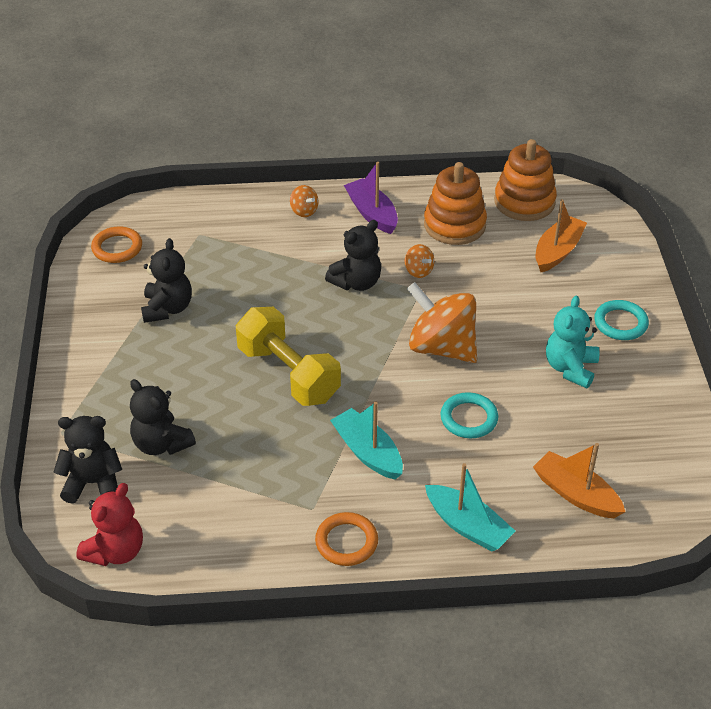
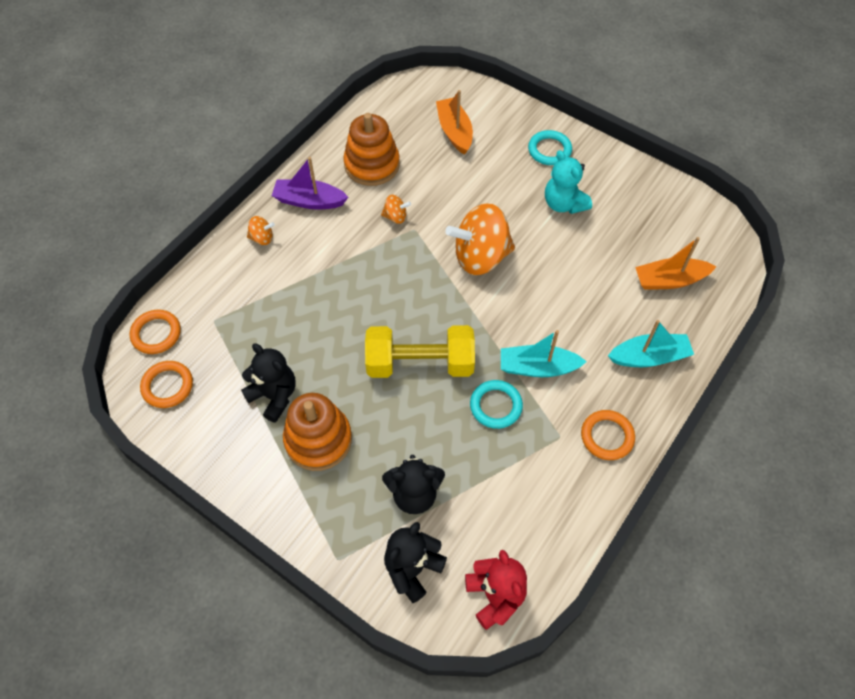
camera: 50 degrees left, 15 degrees up
black teddy bear [325,220,381,291] -> none
turquoise ring [440,392,498,438] -> turquoise ring moved to [470,380,523,429]
orange stacking toy [494,139,557,221] -> orange stacking toy moved to [283,393,352,471]
none -> orange ring [130,310,181,354]

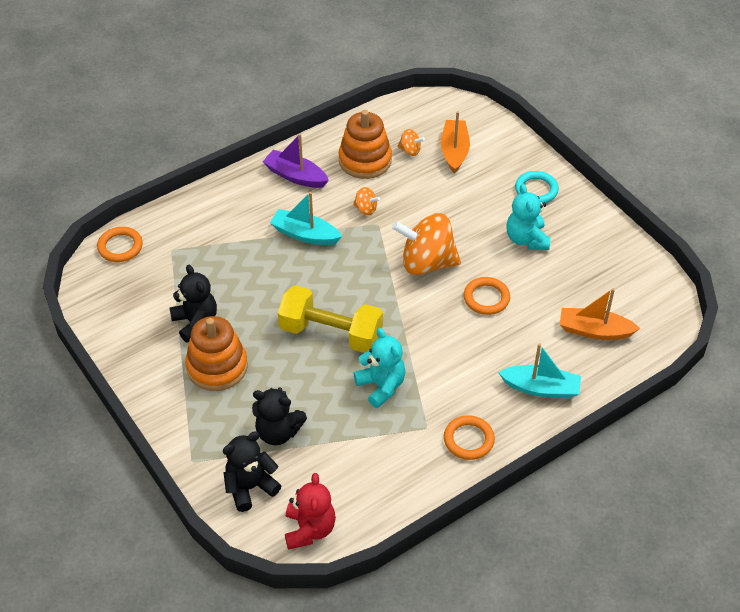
camera: 20 degrees right, 10 degrees down
orange ring [140,361,193,408] -> orange ring moved to [464,277,510,315]
orange spinning top [247,216,275,245] -> orange spinning top moved to [398,129,425,156]
turquoise ring [470,380,523,429] -> turquoise teddy bear [353,328,406,408]
turquoise boat [501,330,587,377] -> turquoise boat moved to [270,192,342,245]

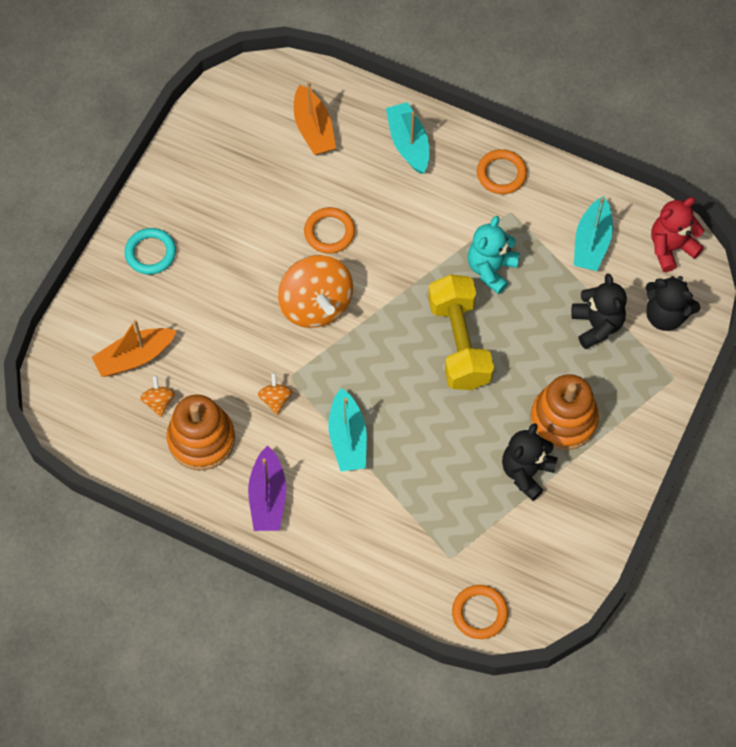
camera: 120 degrees left, 15 degrees up
turquoise teddy bear [506,184,550,250] -> none
none -> turquoise boat [574,196,613,271]

